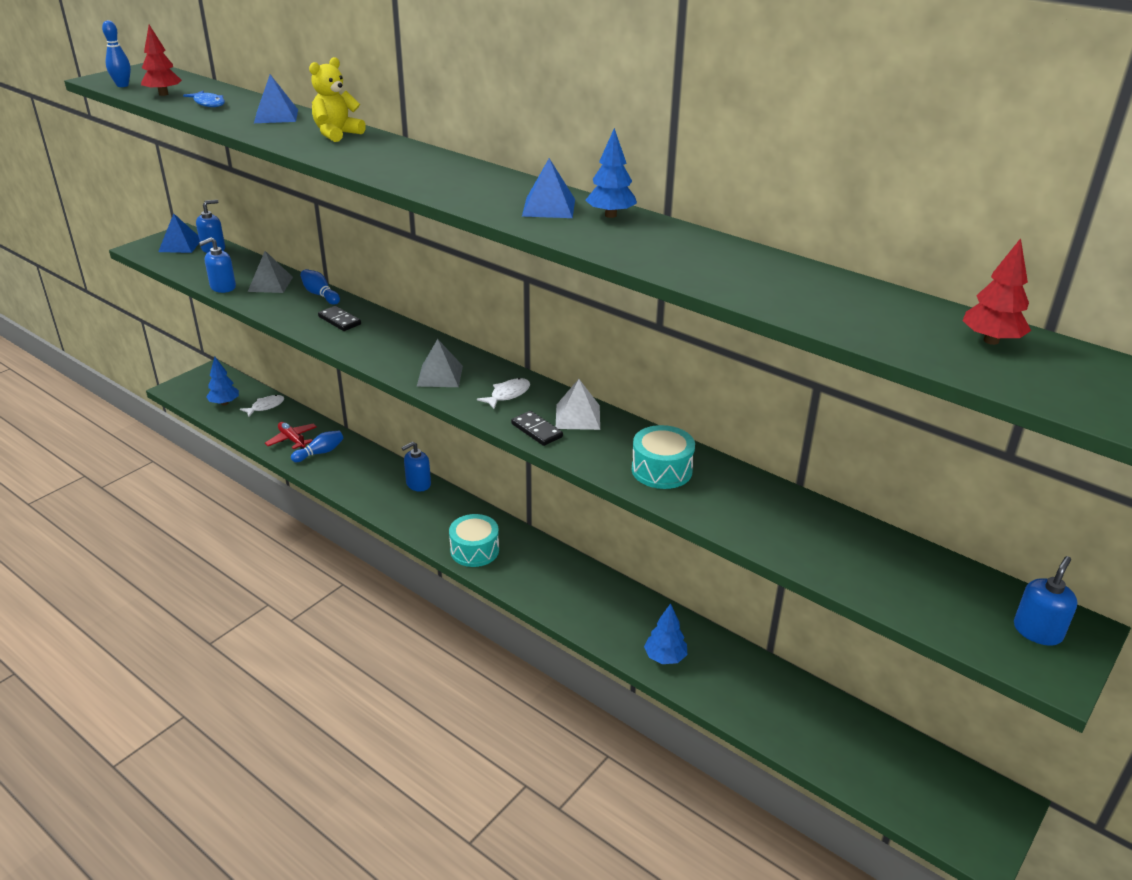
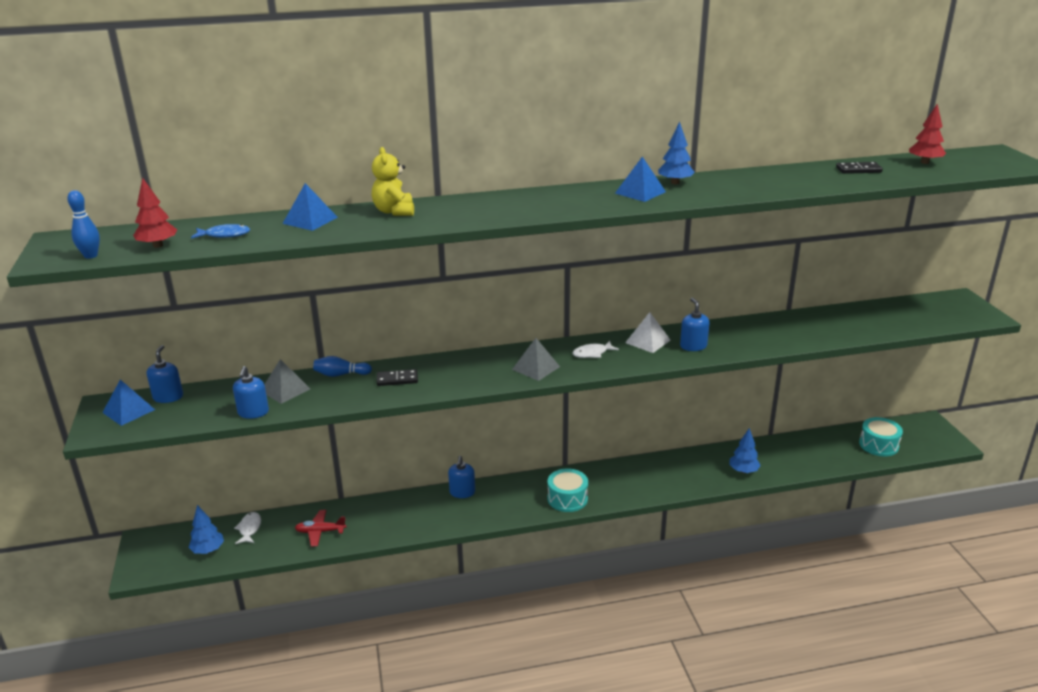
camera: 50 degrees left, 5 degrees down
blue bowling pin [291,430,344,462] -> none
white fish [477,378,530,409] -> white fish turned 105 degrees counterclockwise [573,341,619,358]
black domino [511,411,563,446] -> black domino moved to [836,162,883,174]
turquoise drum [632,425,695,489] -> turquoise drum moved to [859,417,903,456]
blue soap dispenser [1014,556,1078,646] -> blue soap dispenser moved to [680,298,710,351]

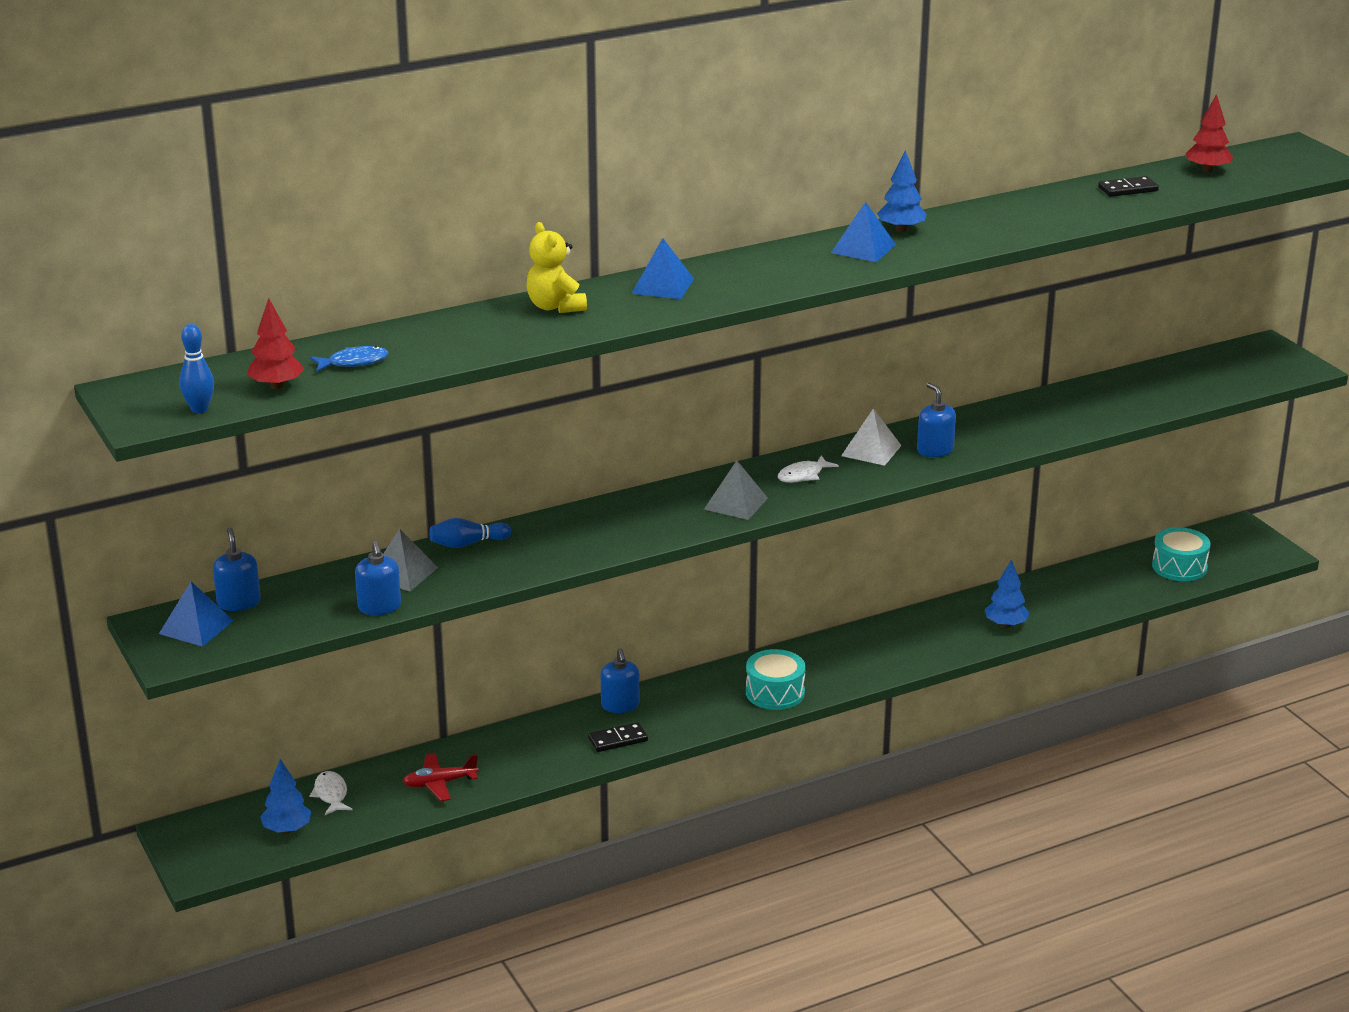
camera: 15 degrees left, 0 degrees up
blue pyramid [282,183,338,231] -> blue pyramid moved to [631,238,694,299]
black domino [377,369,418,386] -> black domino moved to [588,722,648,752]

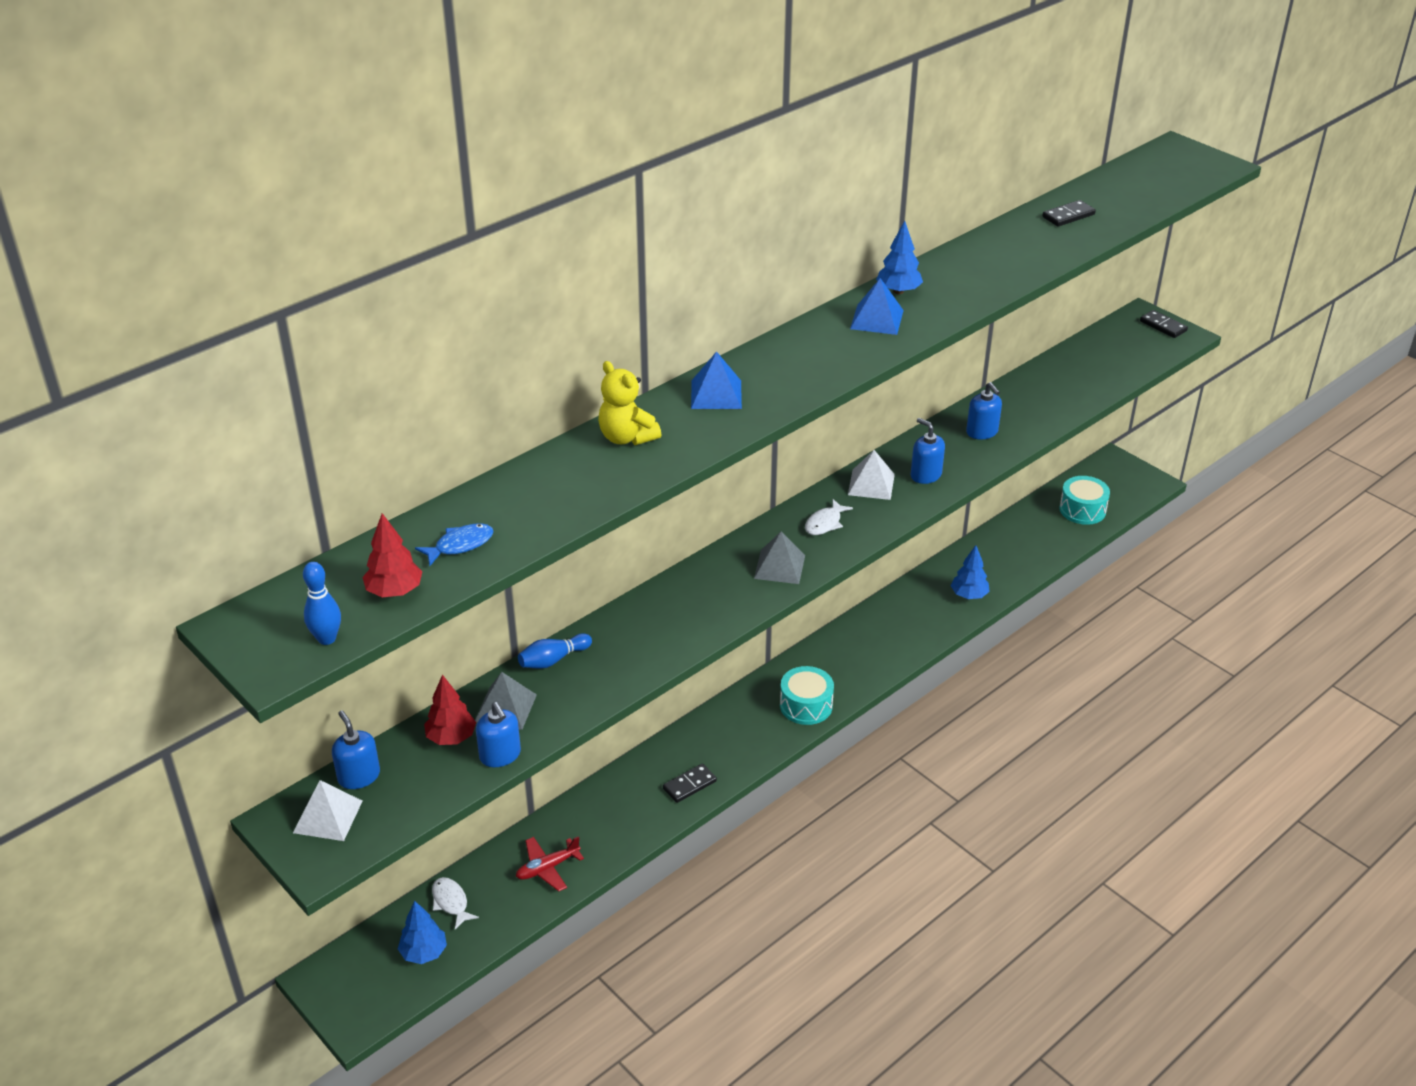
camera: 15 degrees left, 10 degrees up
blue pyramid [159,582,234,647] -> white pyramid [293,780,363,841]
blue soap dispenser [600,648,639,713] -> blue soap dispenser moved to [966,382,1002,439]
red tree [1185,94,1233,173] -> red tree moved to [424,674,476,745]
none -> black domino [1140,310,1188,338]

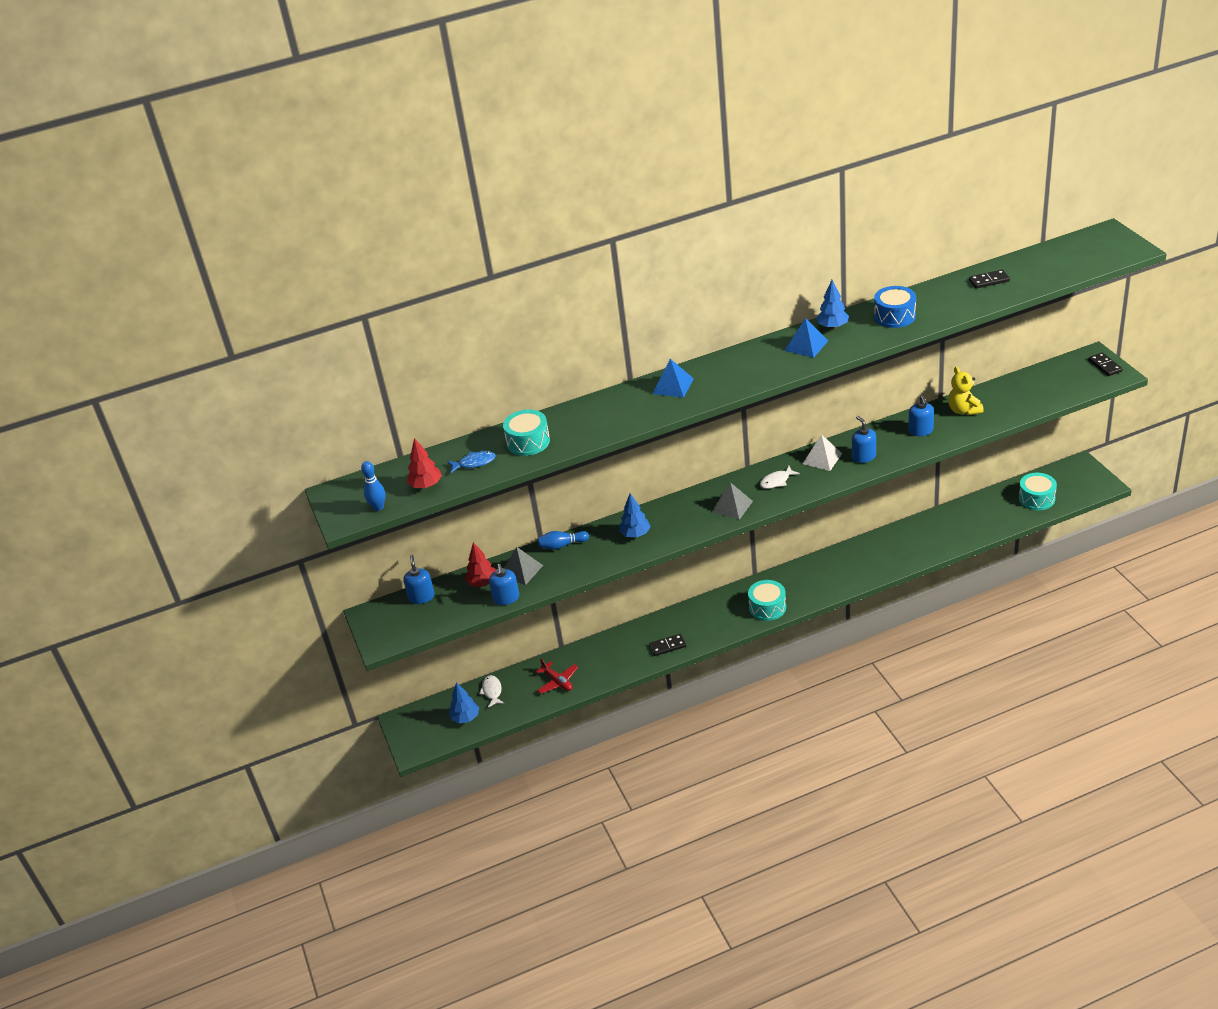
camera: 25 degrees right, 0 degrees up
white pyramid [293,780,363,841] -> none
red plane [516,836,584,891] -> red plane turned 120 degrees counterclockwise [536,658,578,694]
yellow teddy bear [598,361,662,445] -> yellow teddy bear moved to [948,367,984,415]
blue tree [951,545,990,599] -> blue tree moved to [619,494,651,537]
none -> turquoise drum [503,409,550,456]
none -> blue drum [874,286,916,328]

